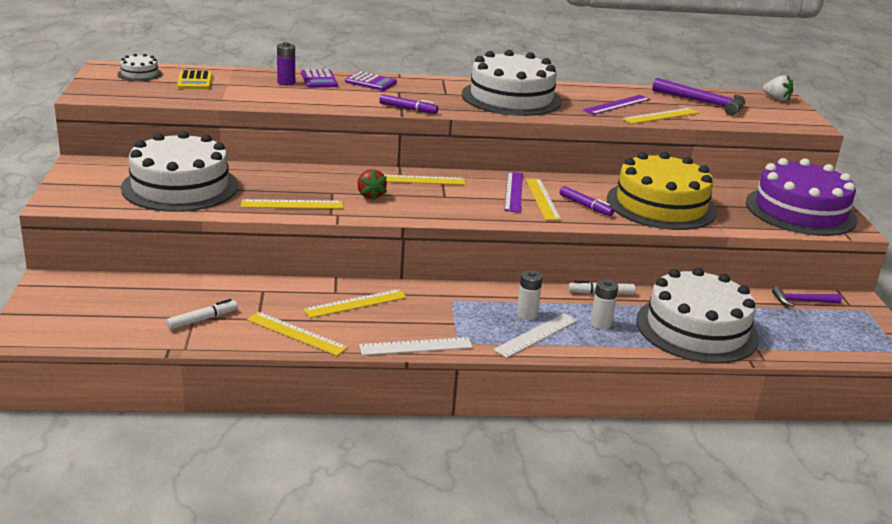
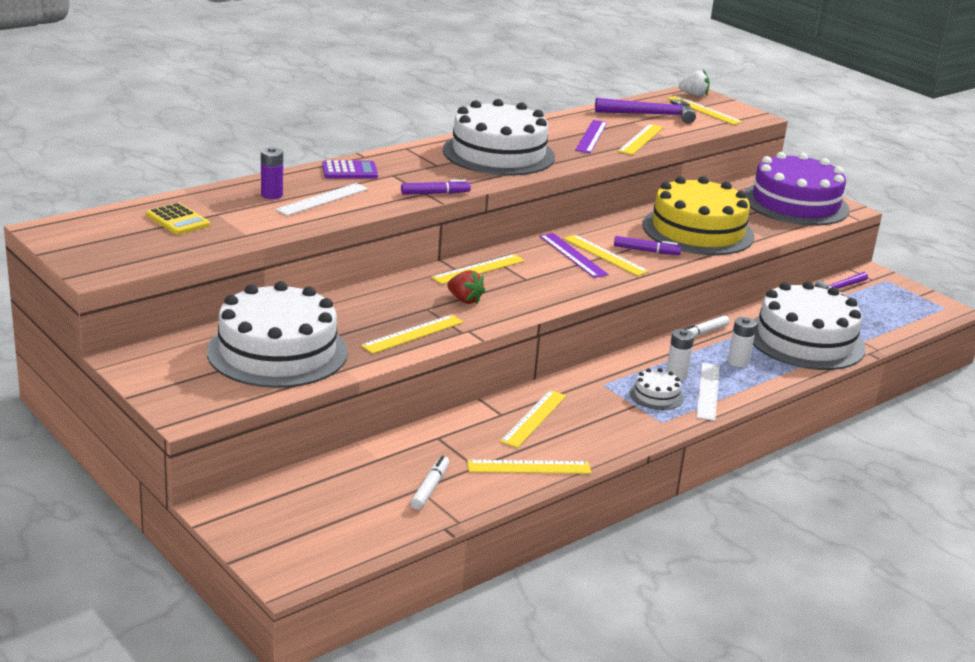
camera: 35 degrees left, 0 degrees up
white cake [118,54,162,81] -> white cake moved to [630,368,684,410]
purple calculator [301,69,338,88] -> none
white ruler [359,337,473,355] -> white ruler moved to [275,183,368,216]
none -> yellow ruler [667,96,743,125]

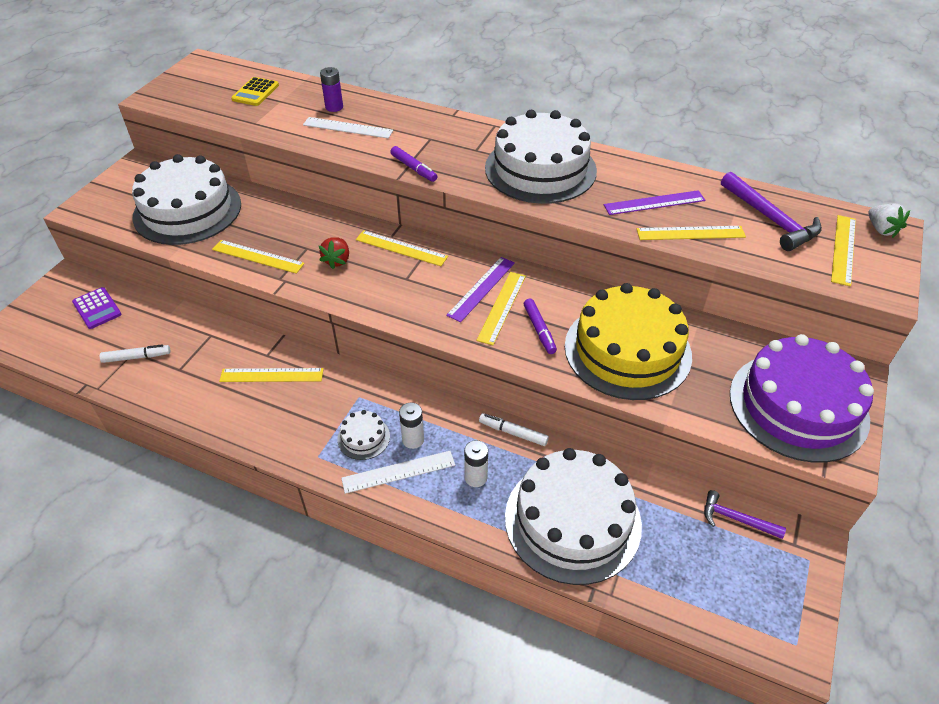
camera: 65 degrees right, 20 degrees up
purple calculator [322,161,378,178] -> purple calculator moved to [72,287,121,329]
yellow ruler [467,460,591,474] -> none

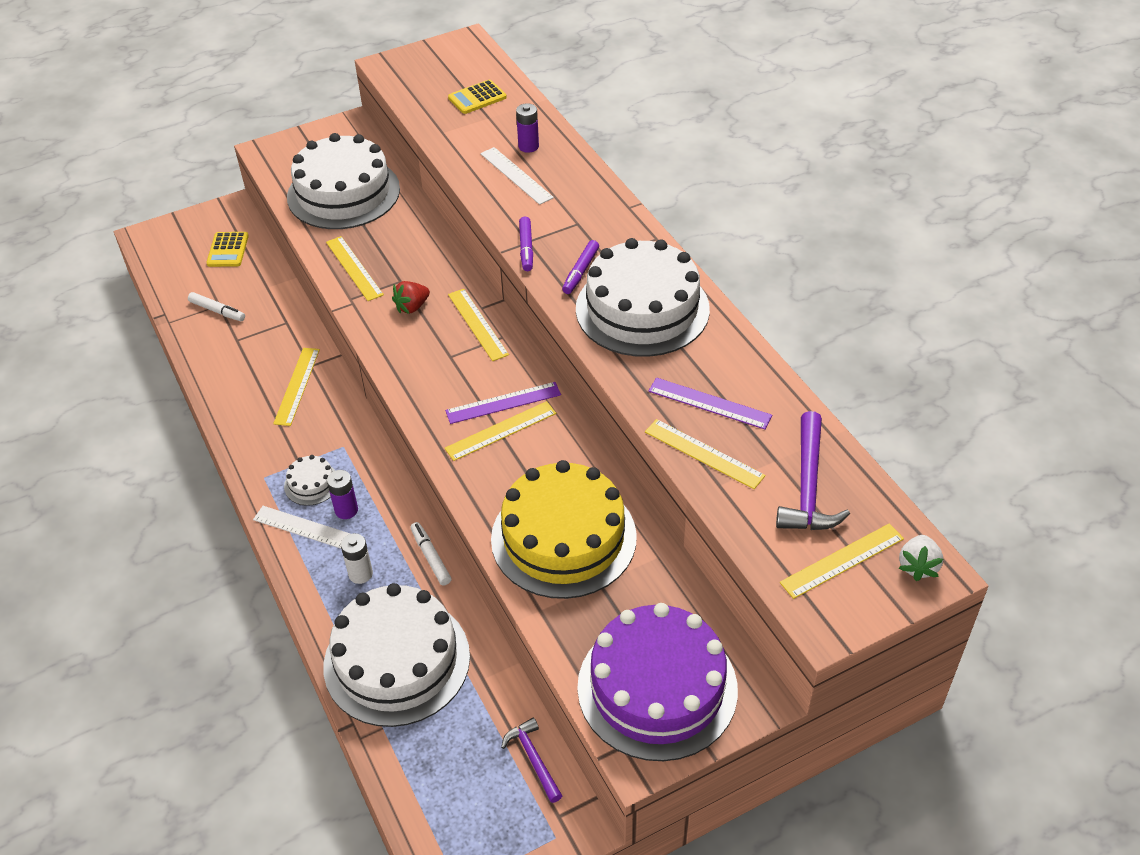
camera: 40 degrees right, 0 degrees up
purple calculator [72,287,121,329] -> yellow calculator [206,232,249,267]
yellow ruler [219,368,324,382] -> yellow ruler turned 60 degrees clockwise [273,348,320,426]
white battery [399,403,424,449] -> purple battery [327,470,358,519]
purple marker [524,298,557,354] -> purple marker moved to [562,240,599,294]

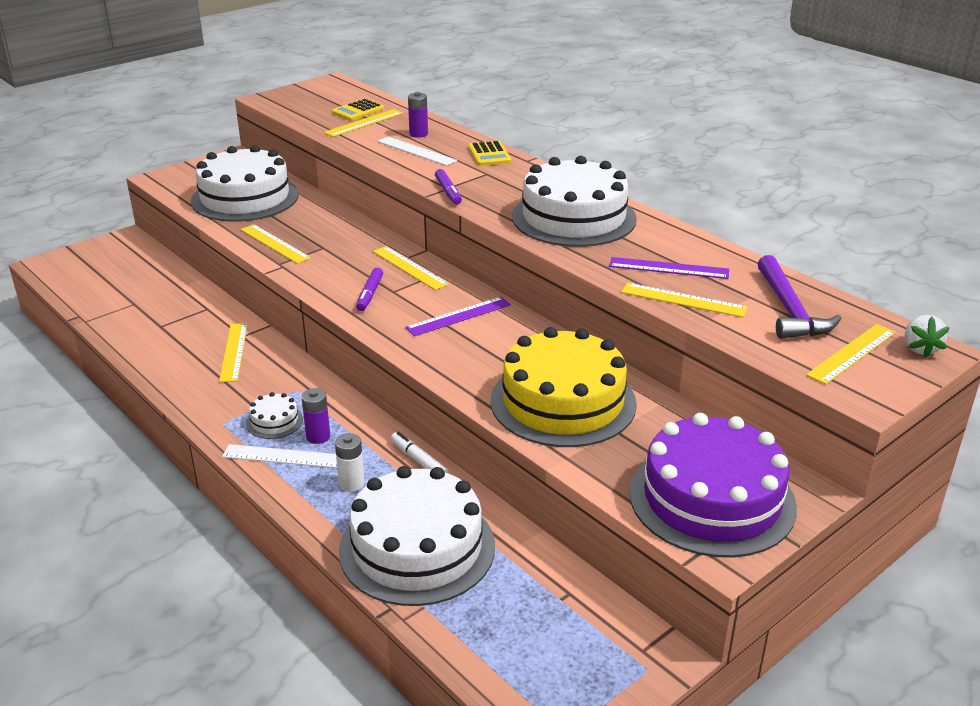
camera: 15 degrees left, 15 degrees down
white marker [188,292,245,321] -> none
yellow calculator [206,232,249,267] -> yellow calculator moved to [468,141,511,166]
red strawberry [392,281,430,314] -> none
yellow ruler [445,401,556,461] -> yellow ruler moved to [324,109,403,137]
purple hammer [501,718,562,803] -> none
purple marker [562,240,599,294] -> purple marker moved to [356,268,383,311]

